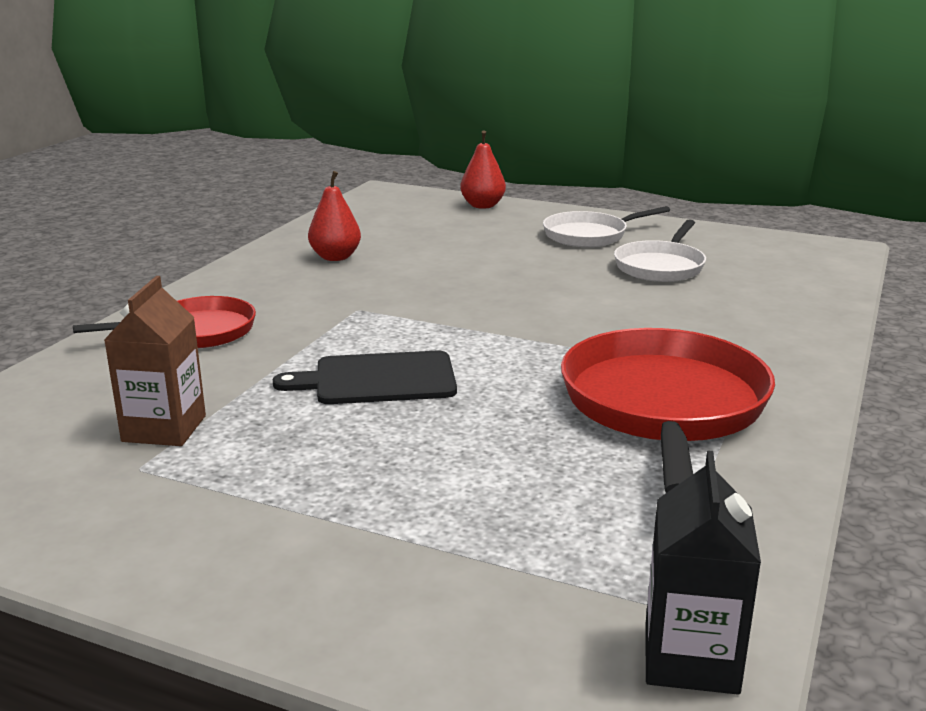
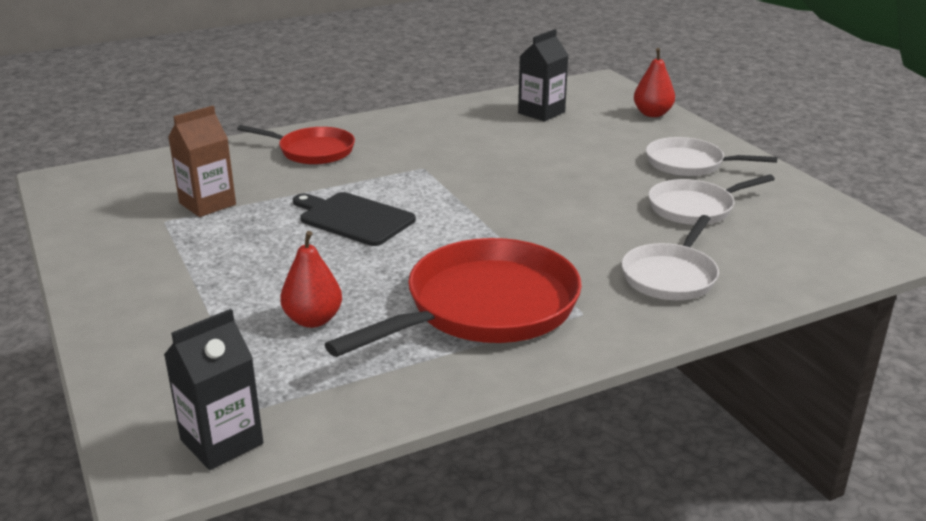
camera: 40 degrees right, 5 degrees up
red pear [308,171,361,261] -> red pear moved to [280,231,342,328]
none -> black carton [518,29,569,122]
none -> white pan [622,215,719,300]

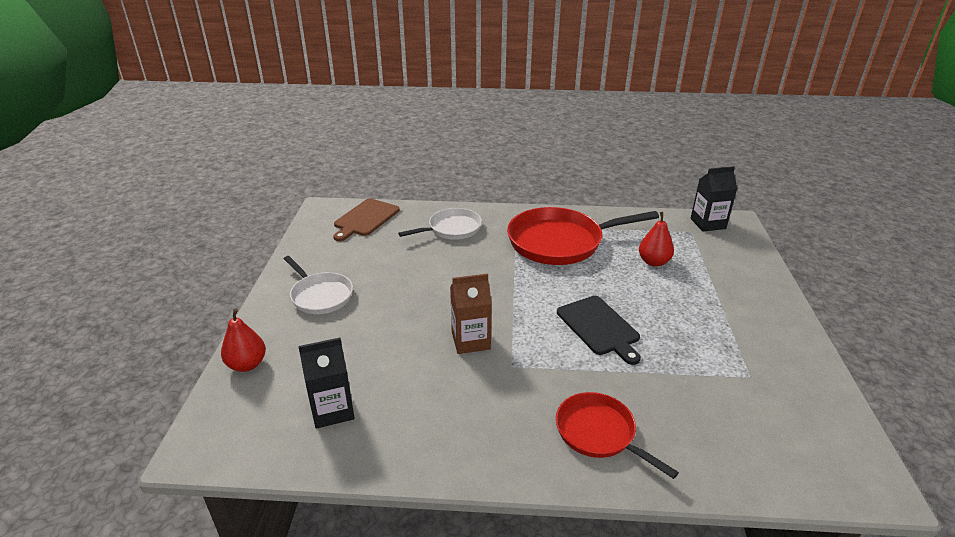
camera: 150 degrees left, 5 degrees up
brown carton [168,106,236,217] -> brown carton moved to [450,274,492,354]
white pan [648,174,775,225] -> none
none -> brown cutting board [333,198,400,241]

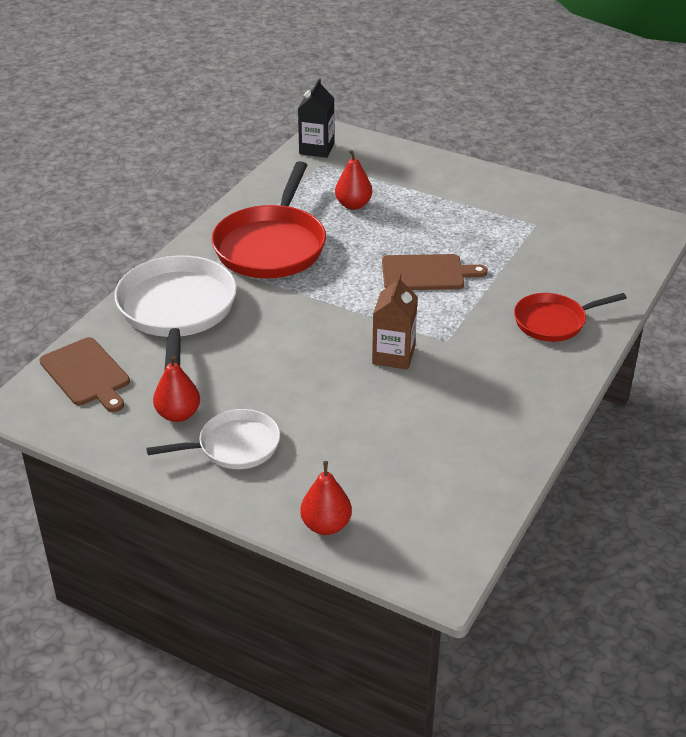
camera: 65 degrees left, 5 degrees up
black carton [298,338,354,429] -> none
white pan [398,208,482,240] -> white pan [114,255,237,371], size x1.72
black cutting board [557,296,641,365] -> brown cutting board [382,254,488,290]
none -> red pear [153,355,200,422]

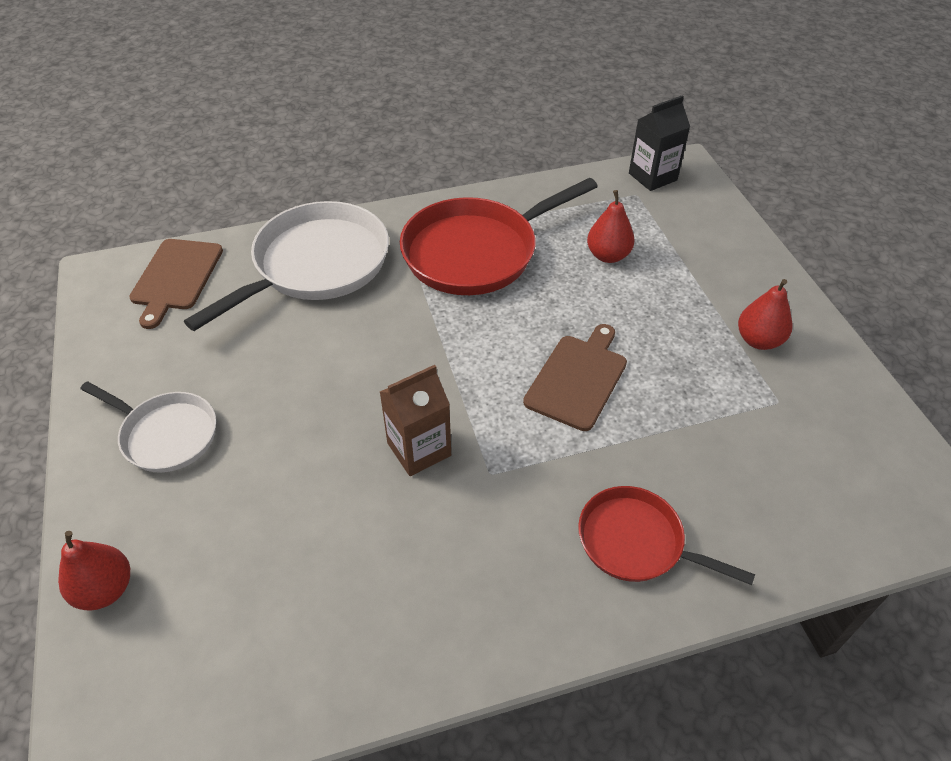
camera: 45 degrees right, 10 degrees up
red pear [153,355,200,422] -> red pear moved to [738,279,792,350]
brown cutting board [382,254,488,290] -> brown cutting board turned 105 degrees counterclockwise [523,324,627,431]

